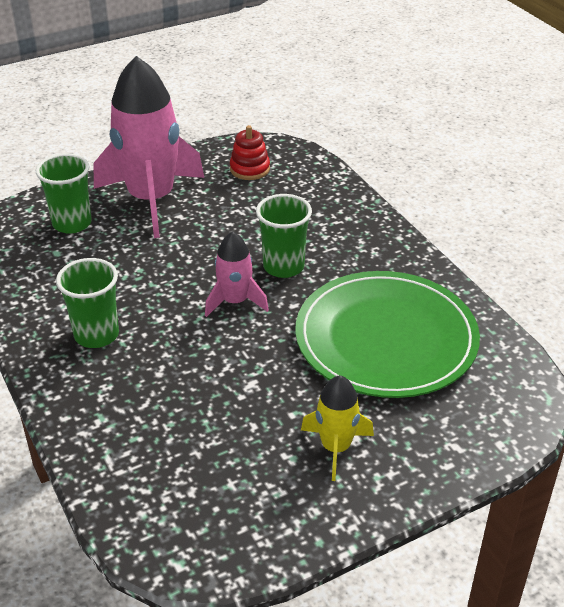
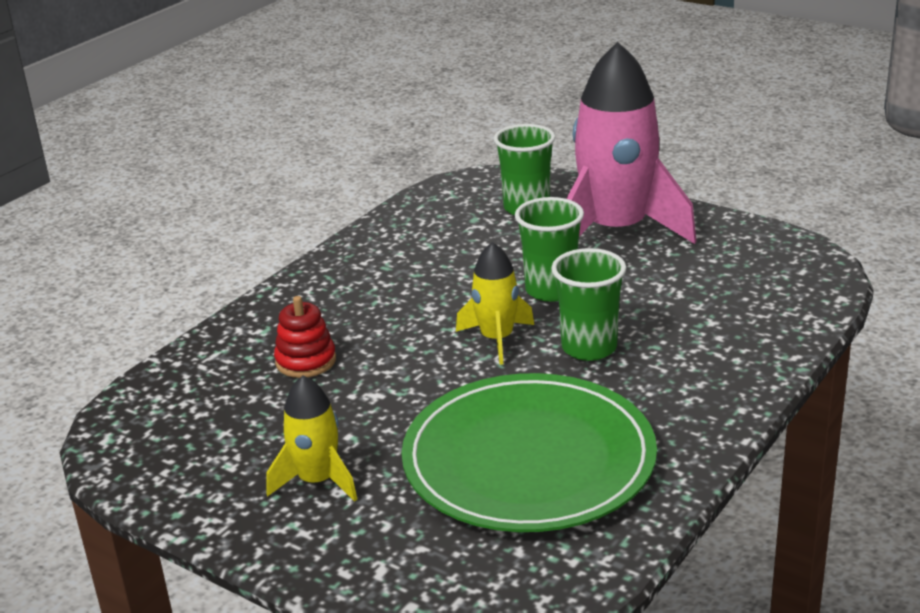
camera: 65 degrees right, 10 degrees down
green cup [56,258,119,348] -> green cup moved to [515,197,584,302]
pink rocket [205,231,269,317] -> yellow rocket [456,242,534,365]
red stacking toy [230,125,270,180] -> red stacking toy moved to [274,296,336,378]

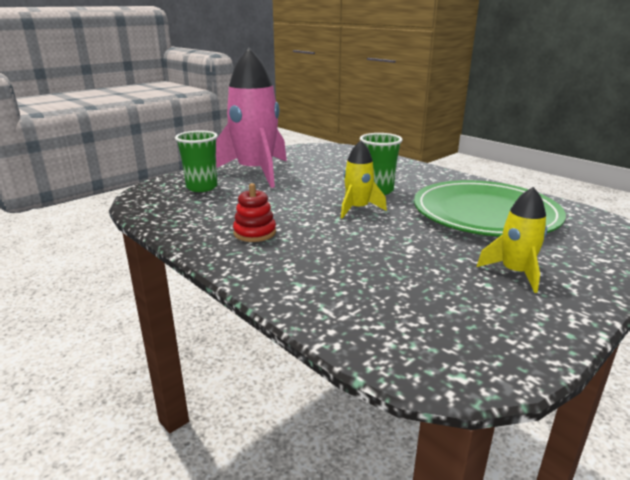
camera: 80 degrees left, 5 degrees down
red stacking toy [274,296,336,378] -> red stacking toy moved to [233,183,276,242]
green cup [515,197,584,302] -> none

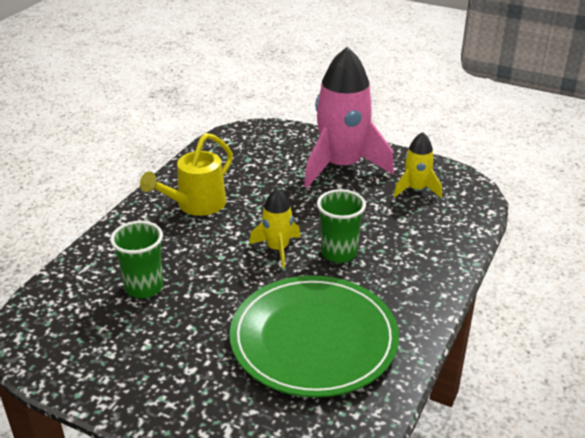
camera: 70 degrees right, 10 degrees up
green cup [175,130,218,192] -> green cup moved to [110,221,163,298]
red stacking toy [233,183,276,242] -> yellow watering can [140,133,233,216]
yellow rocket [477,187,547,293] -> yellow rocket moved to [394,132,442,198]

